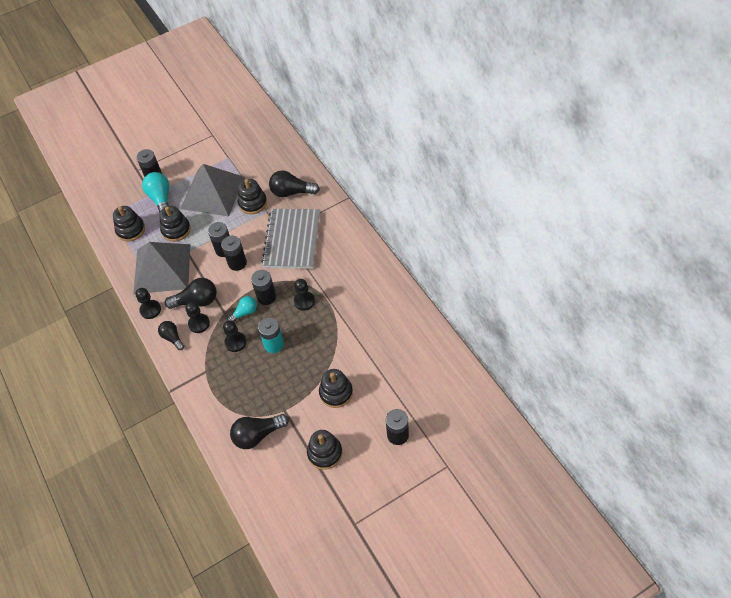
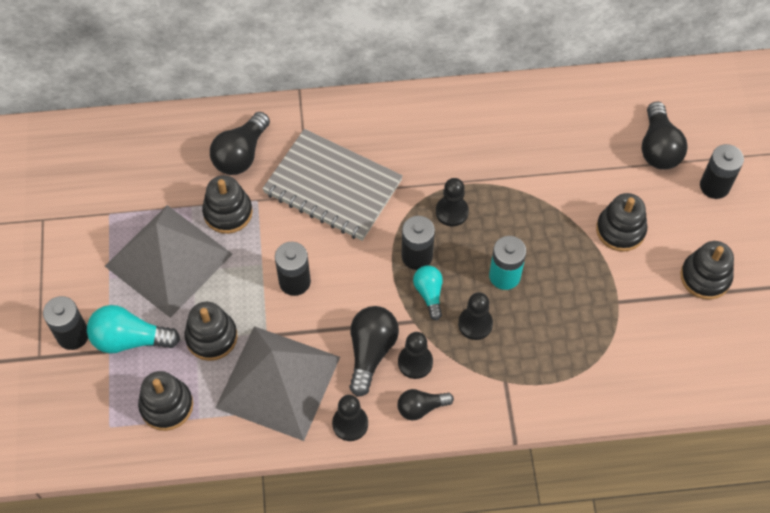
camera: 70 degrees left, 5 degrees up
black battery [221,236,247,271] -> none
black light bulb [230,414,289,449] -> black light bulb moved to [642,102,688,170]

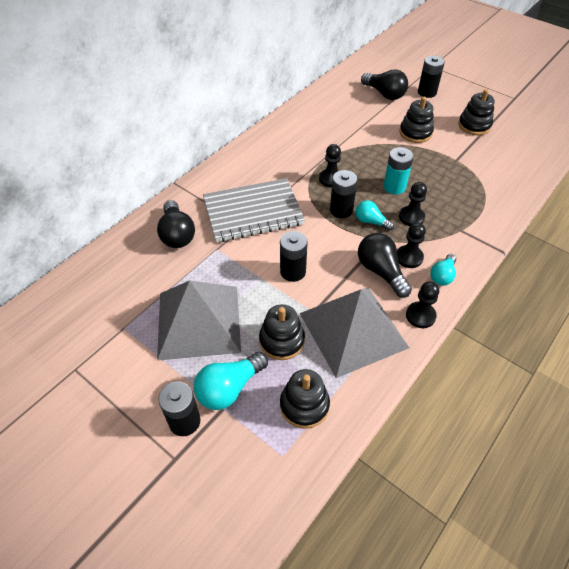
camera: 45 degrees left, 10 degrees down
black stacking toy [202,175,253,234] -> none
black light bulb [397,389,454,420] -> turquoise light bulb [430,254,456,286]

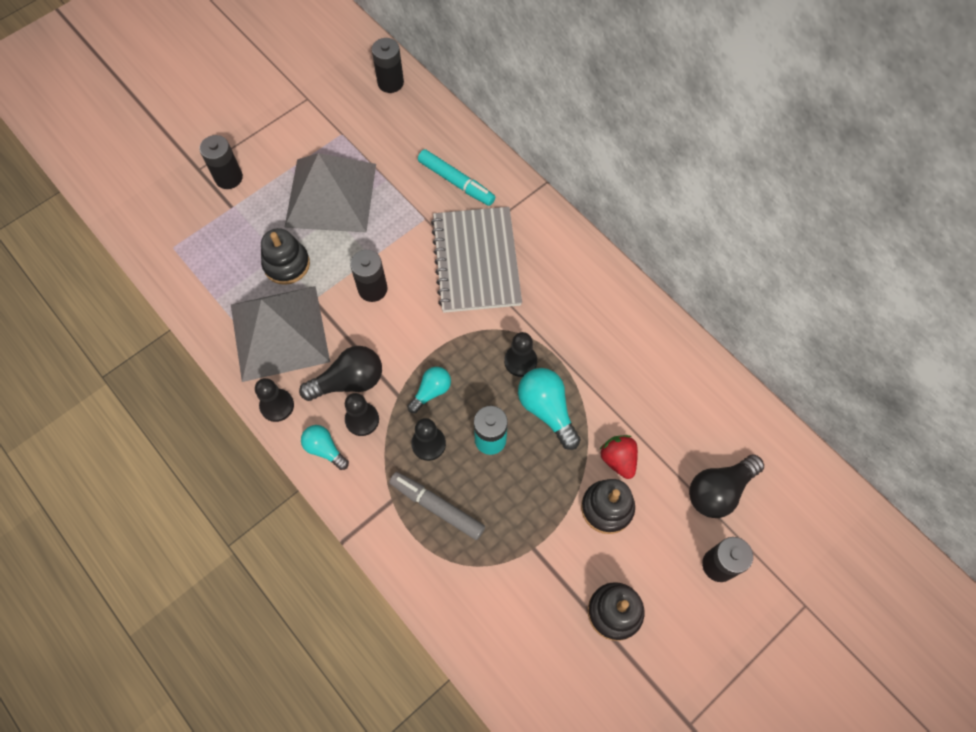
camera: 100 degrees right, 15 degrees up
black light bulb [157,200,195,248] -> turquoise marker [418,149,495,206]
turquoise light bulb [194,352,268,410] -> turquoise light bulb moved to [518,368,581,450]
black stacking toy [280,369,330,429] -> none
black battery [330,170,358,218] -> black battery moved to [372,38,404,93]
none -> grey marker [389,472,485,540]
none -> red strawberry [599,435,638,479]

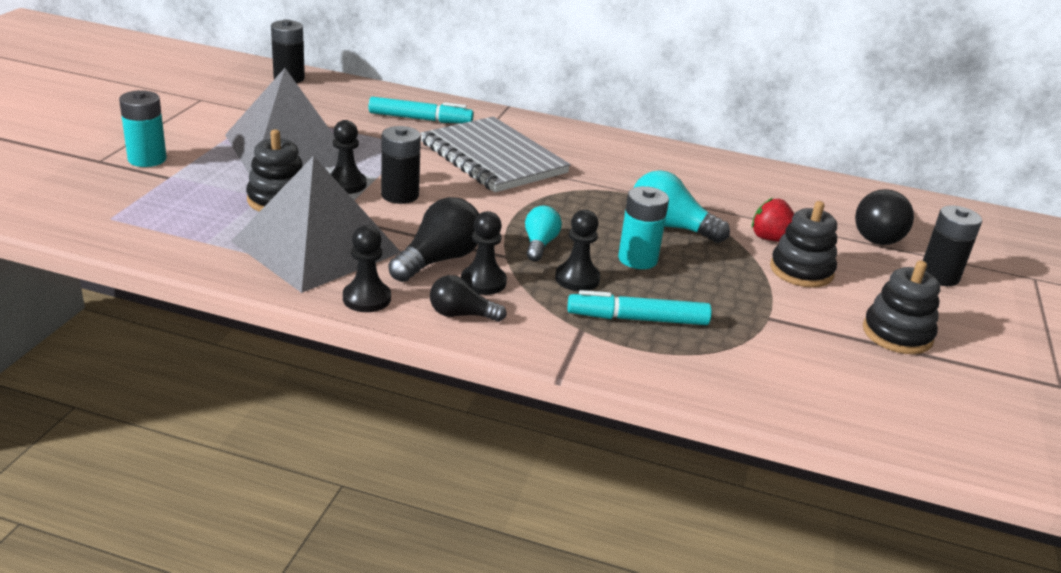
camera: 35 degrees left, 35 degrees down
black battery [199,135,243,189] -> turquoise battery [119,90,167,167]
turquoise light bulb [301,425,349,470] -> black light bulb [430,275,507,322]
grey marker [389,472,485,540] -> turquoise marker [568,290,712,325]
black pawn [504,332,537,377] -> black pawn moved to [330,120,367,194]

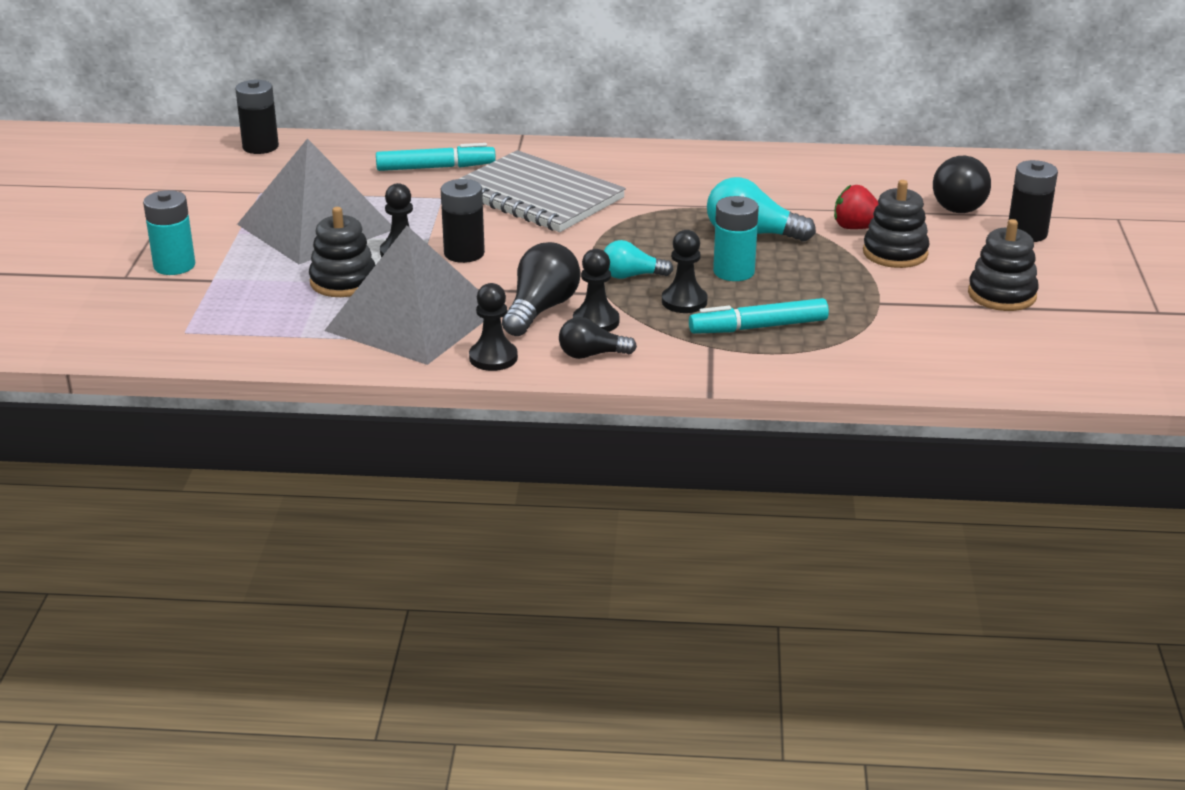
camera: 10 degrees left, 0 degrees up
turquoise light bulb [525,206,562,261] -> turquoise light bulb turned 90 degrees counterclockwise [604,240,674,279]

